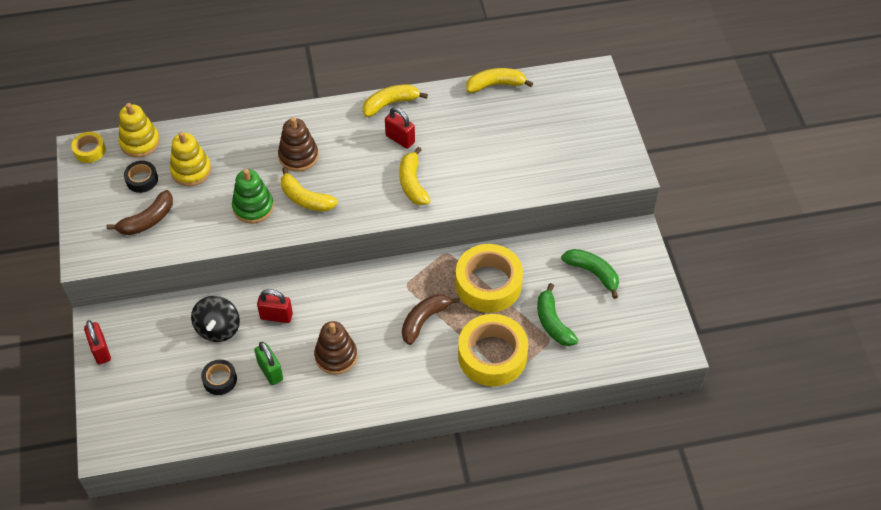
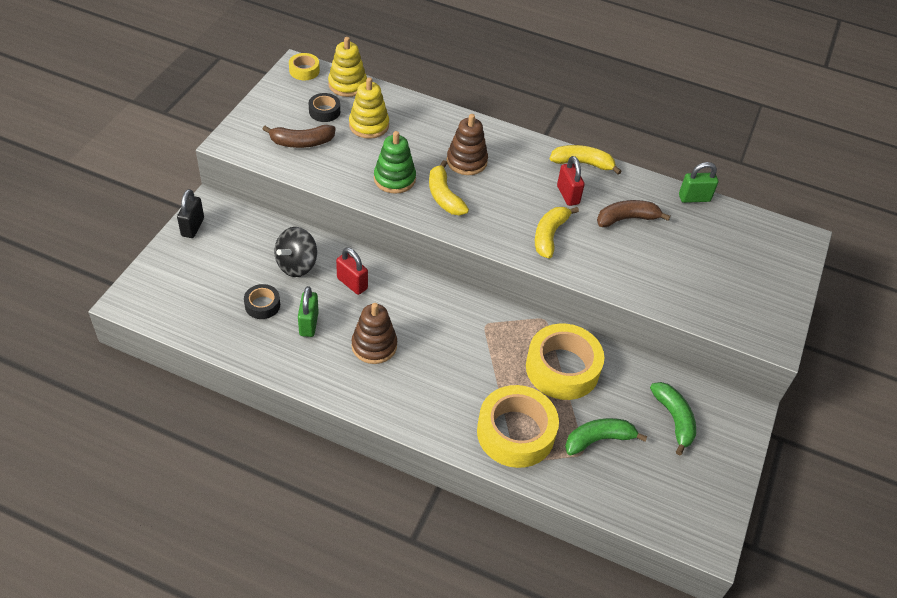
camera: 30 degrees right, 5 degrees down
red padlock [84,320,111,364] -> black padlock [177,189,204,238]
brown banana [402,294,460,345] -> brown banana moved to [597,200,671,227]
yellow banana [466,68,533,93] -> green padlock [679,162,718,203]
green banana [537,283,578,346] -> green banana turned 60 degrees clockwise [565,418,648,456]

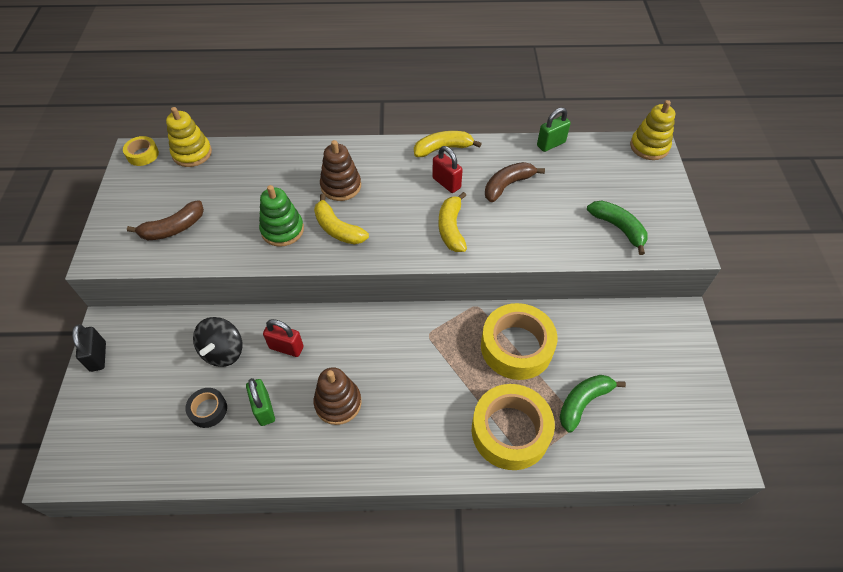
camera: 20 degrees left, 5 degrees up
black tape [308,93,340,122] -> none
yellow stacking toy [349,77,389,139] -> yellow stacking toy moved to [630,100,675,160]
green banana [650,382,696,455] -> green banana moved to [587,201,647,255]

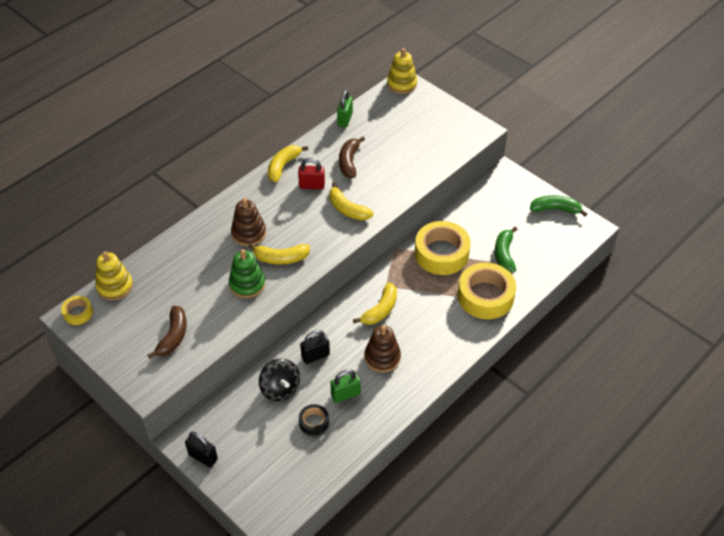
camera: 45 degrees left, 5 degrees down
green padlock [246,378,275,426] -> green padlock turned 45 degrees counterclockwise [330,369,360,403]
red padlock [263,319,303,357] -> black padlock [300,330,330,364]
green banana [587,201,647,255] -> green banana moved to [530,195,587,216]
none -> yellow banana [353,283,397,325]

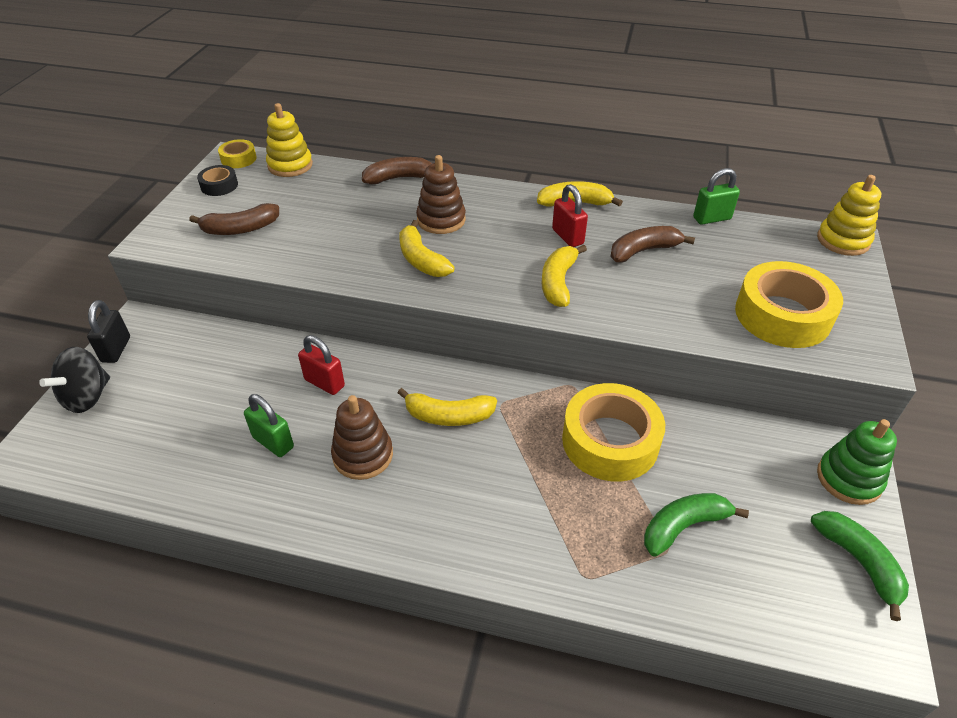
camera: 60 degrees right, 5 degrees down
green stacking toy [229,249,265,298] -> green stacking toy moved to [817,419,897,505]
black spinning top [259,358,300,401] -> black spinning top moved to [39,347,110,413]
black tape [299,404,329,436] -> black tape moved to [197,165,238,196]
black padlock [300,330,330,364] -> red padlock [298,335,345,395]
yellow tape [458,262,516,319] -> yellow tape moved to [735,261,843,348]
none -> brown banana [362,157,432,184]

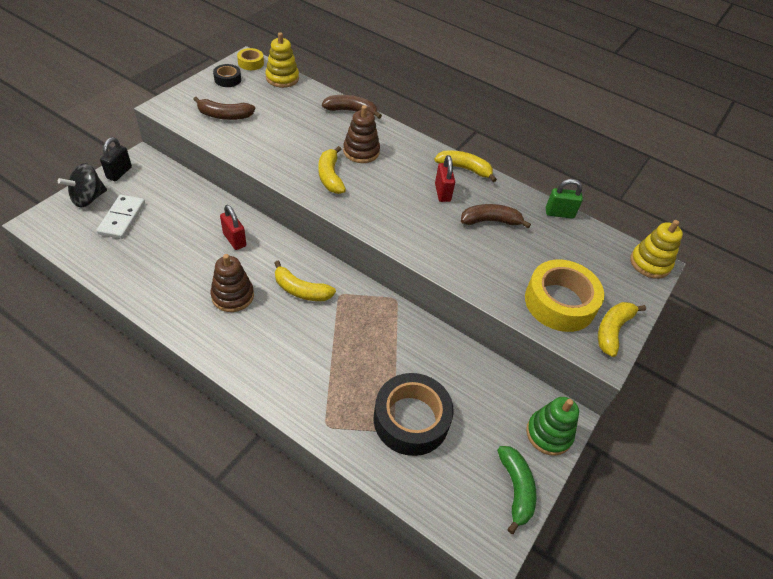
camera: 15 degrees right, 5 degrees up
green padlock [244,394,294,457] -> none
yellow banana [541,245,587,307] -> yellow banana moved to [598,302,646,357]
yellow tape [562,383,665,481] -> none
green banana [644,493,749,557] -> black tape [373,373,454,456]
none -> white domino [96,195,145,239]

